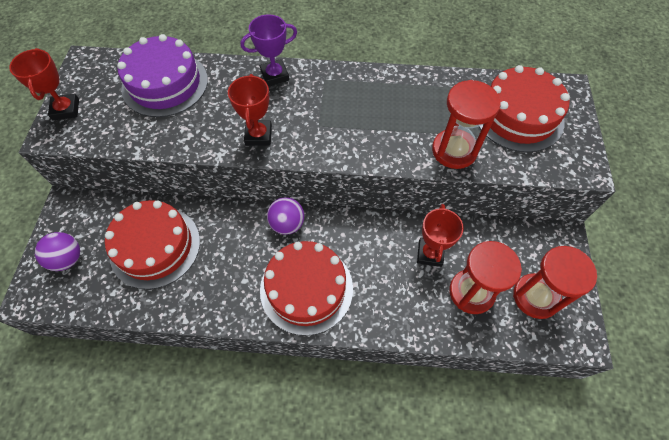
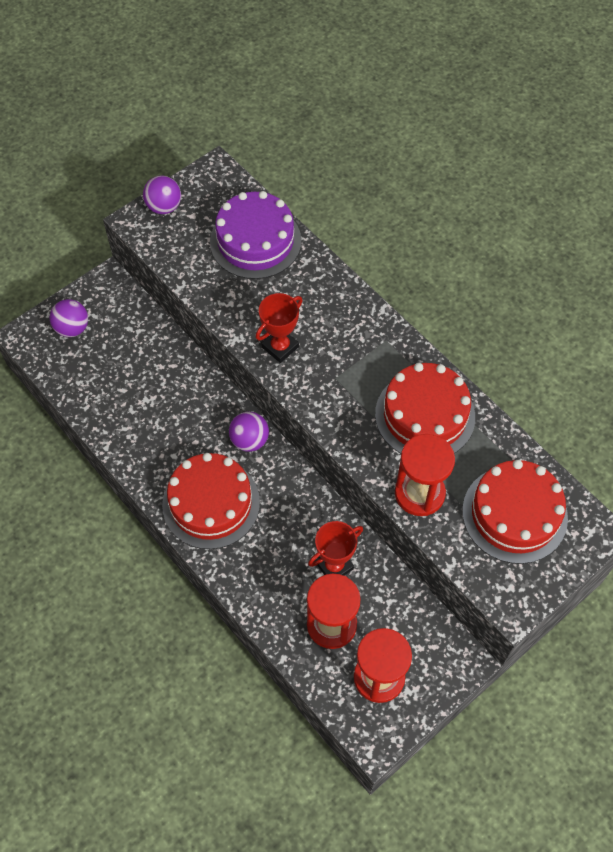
camera: 45 degrees right, 0 degrees up
red trophy [9,48,79,121] -> purple ball [143,176,181,214]
red cake [105,200,200,289] -> red cake moved to [375,363,475,454]
purple trophy [241,15,297,86] -> none

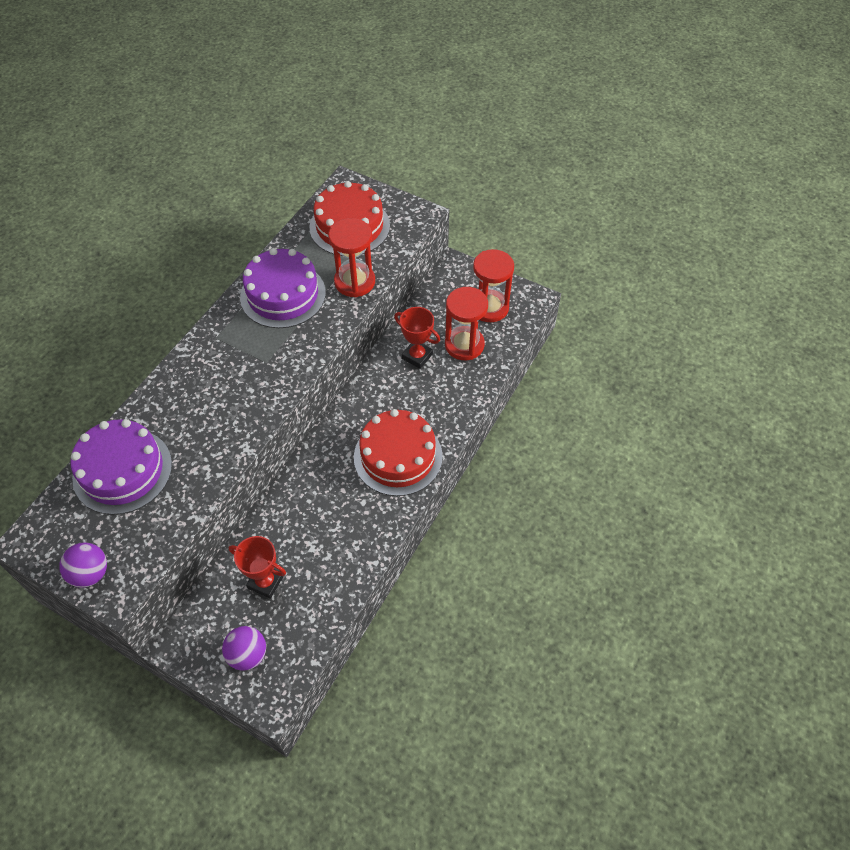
camera: 110 degrees left, 5 degrees down
purple ball [229,412,269,452] -> none
red trophy [256,293,302,363] -> red trophy moved to [229,536,286,599]
red cake [375,363,475,454] -> purple cake [240,248,326,328]

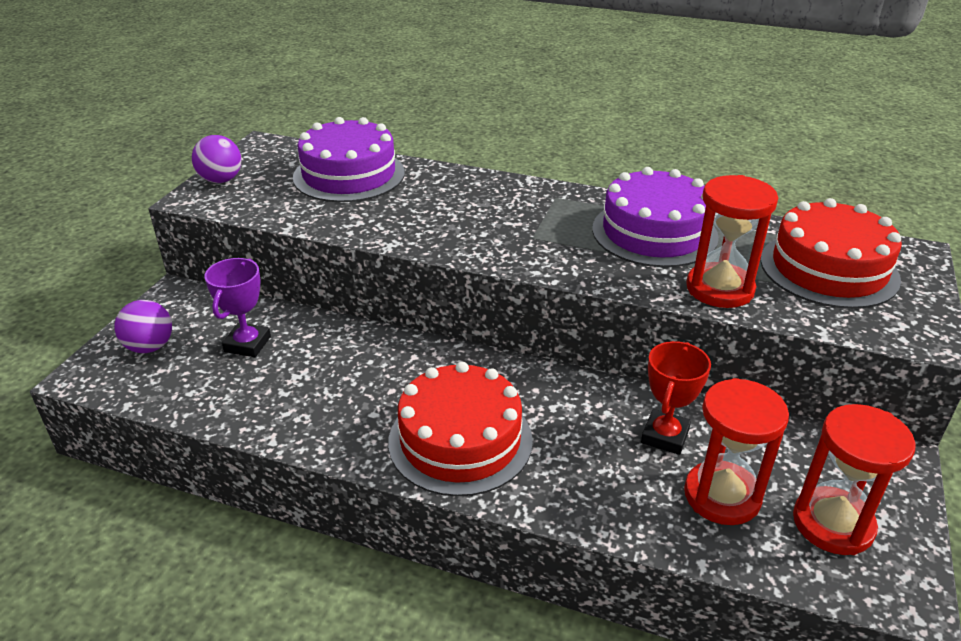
camera: 80 degrees right, 20 degrees down
red trophy [229,536,286,599] -> purple trophy [204,258,271,357]

